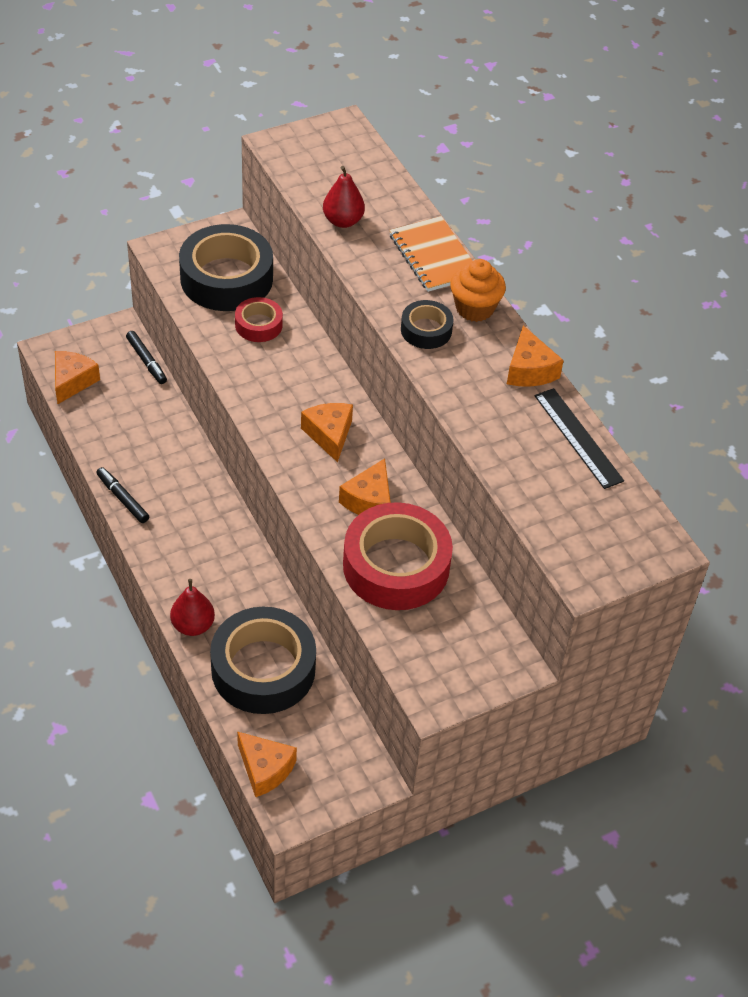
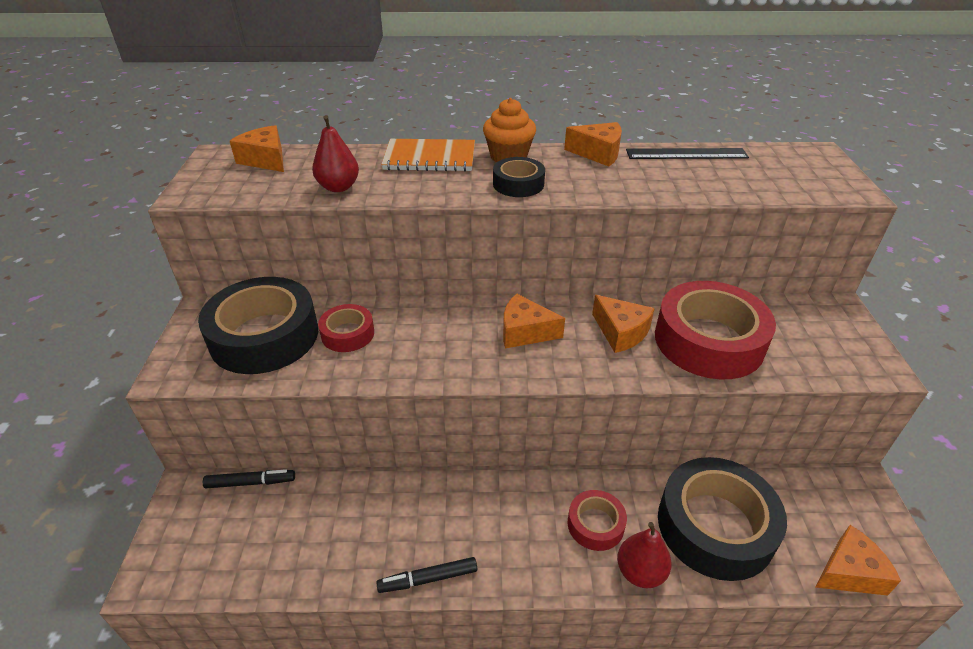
camera: 60 degrees left, 10 degrees down
orange cheese [55,351,100,404] -> orange cheese moved to [230,125,284,172]
none -> red tape [568,490,627,551]

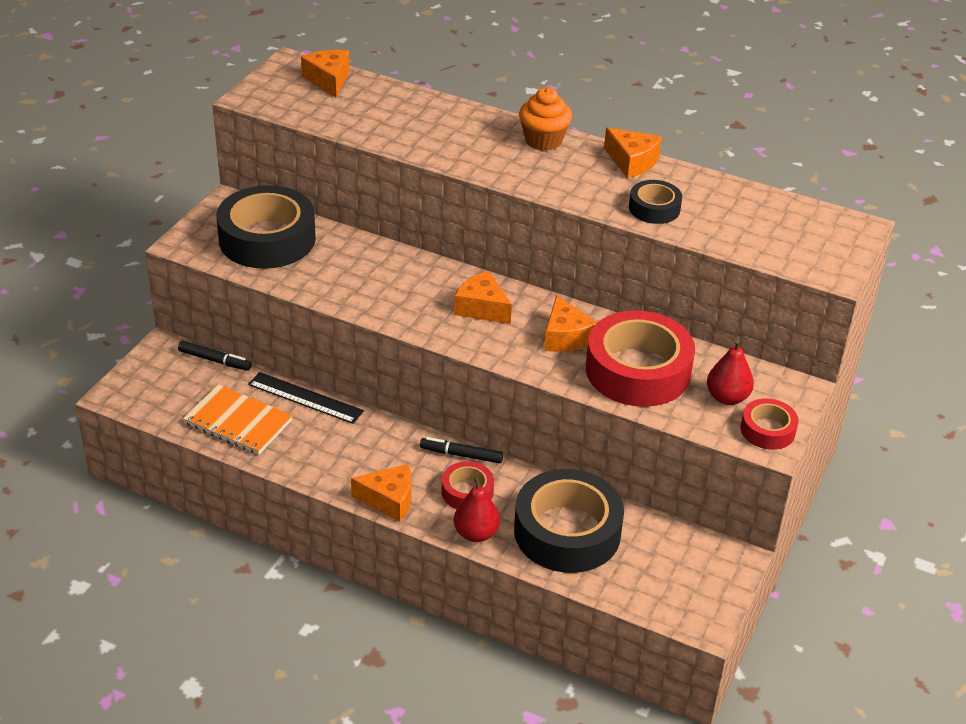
camera: 25 degrees right, 0 degrees up
red pear [312,115,359,192] -> red pear moved to [707,340,754,405]
red tape [318,304,374,352] -> red tape moved to [741,399,798,450]
black marker [376,557,477,593] -> black marker moved to [420,437,503,464]
orange notebook [381,139,475,172] -> orange notebook moved to [183,384,293,455]
black tape [493,157,545,197] -> black tape moved to [629,180,682,224]
black ruler [626,148,749,159] -> black ruler moved to [248,372,364,424]
orange cheese [815,525,901,596] -> orange cheese moved to [351,464,411,522]

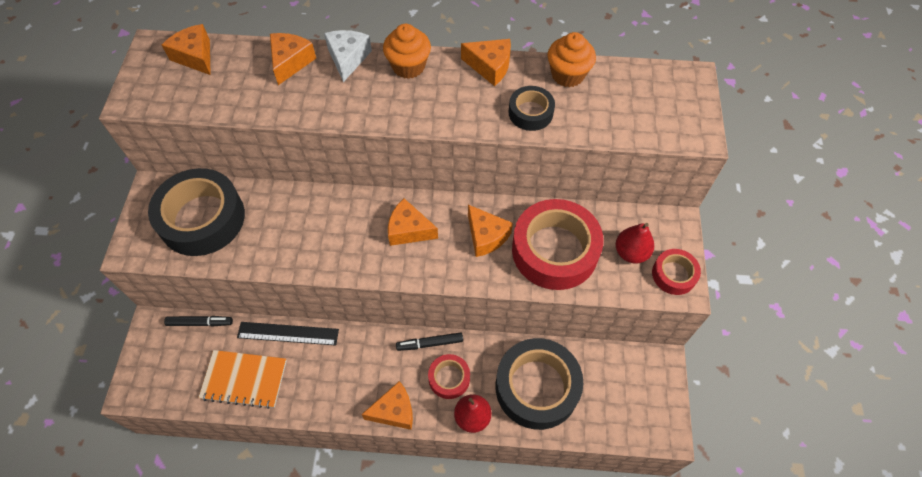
camera: 20 degrees left, 20 degrees up
none -> orange cheese [270,33,316,85]
none -> white cheese [324,30,372,82]
none -> orange cupcake [547,32,596,87]

